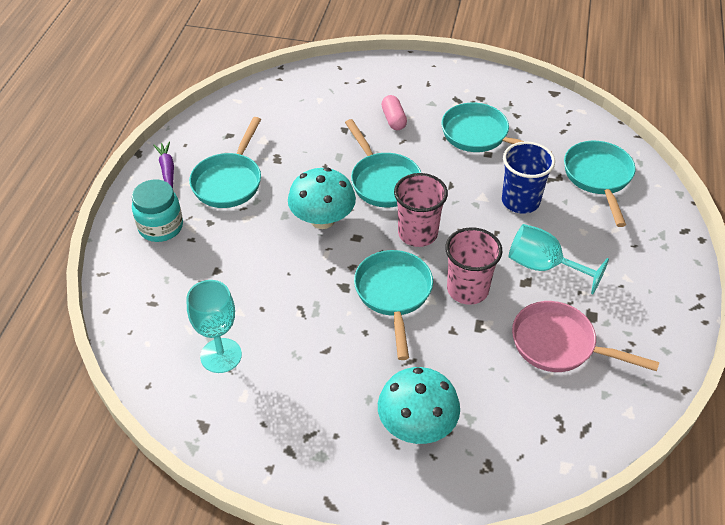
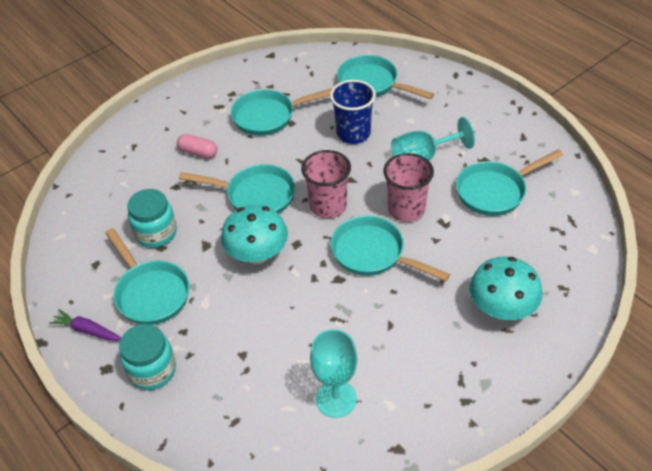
camera: 50 degrees left, 0 degrees up
pink pan [512,301,659,372] -> turquoise pan [456,149,563,216]
none -> turquoise jar [127,189,177,248]

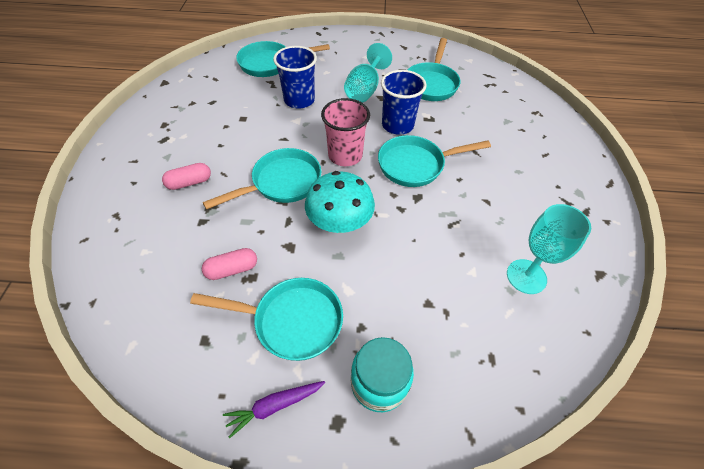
camera: 50 degrees left, 5 degrees up
turquoise jar [127,189,177,248] -> pink capsule [202,248,257,280]
turquoise pan [231,88,332,136] -> none
pink cup [383,153,434,222] -> blue cup [381,70,426,135]
turquoise mushroom [469,256,542,320] -> none

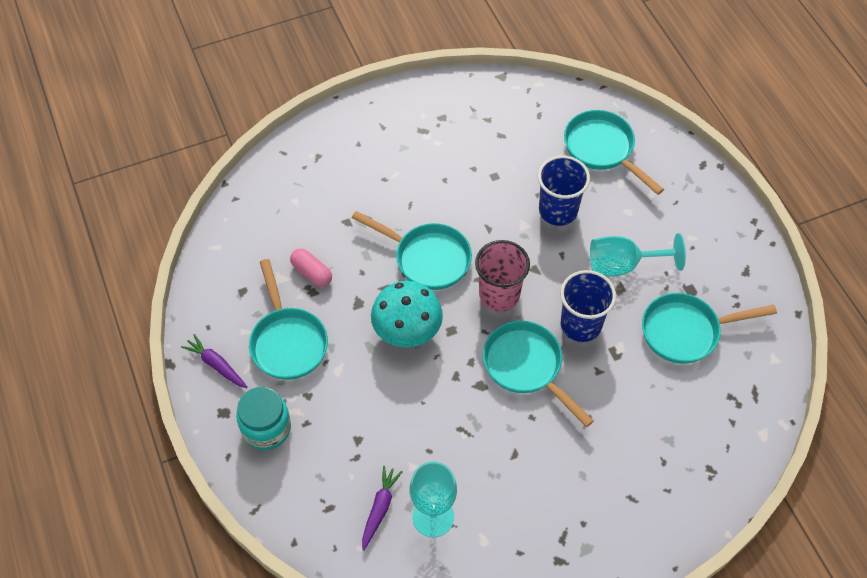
camera: 65 degrees right, 5 degrees up
pink capsule [162,163,211,190] -> none
none -> purple carrot [362,466,402,551]

